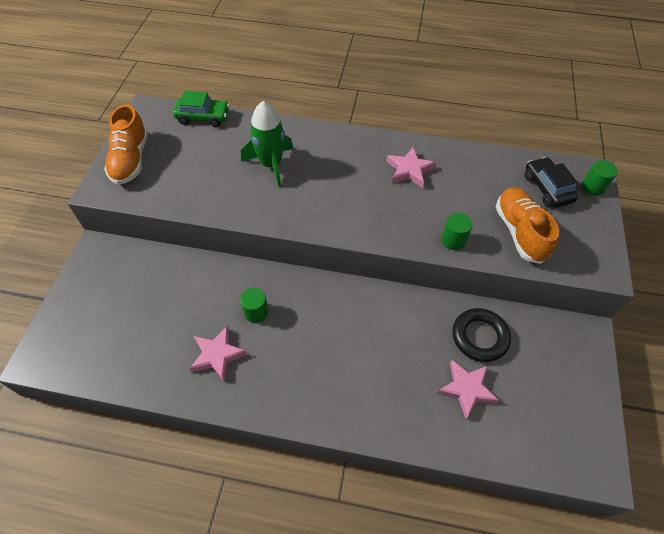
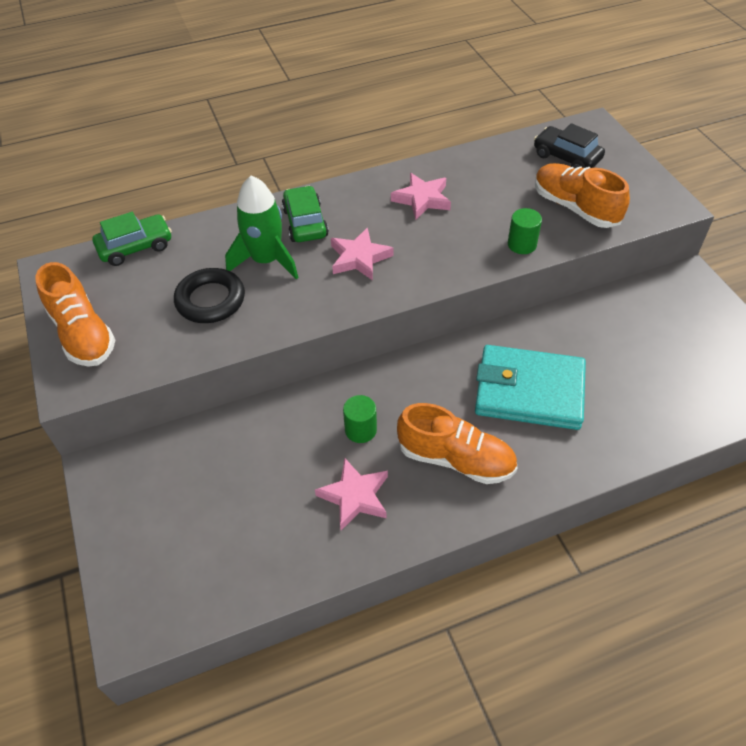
camera: 30 degrees left, 5 degrees down
pink star [437,360,499,419] -> pink star moved to [331,227,394,281]
black ring [453,308,511,362] -> black ring moved to [174,268,245,323]
green cylinder [582,160,617,196] -> none
none -> green car [282,186,329,242]
none -> orange shoe [397,403,518,484]
none -> turquoise wallet [475,345,586,430]

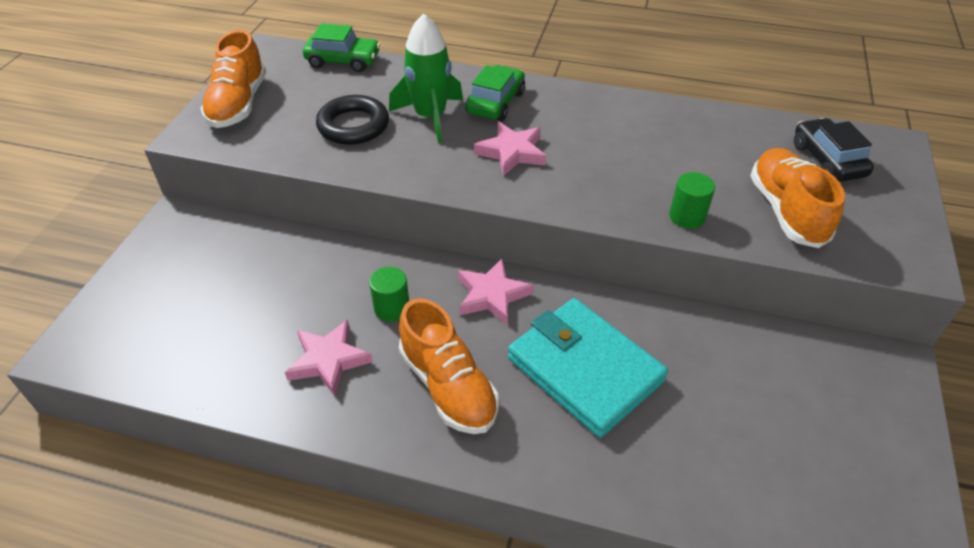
camera: 35 degrees right, 5 degrees down
pink star [391,173,451,220] -> pink star moved to [458,259,533,325]

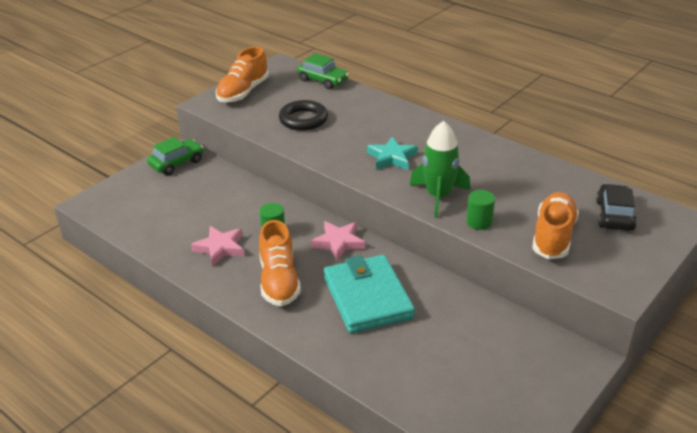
camera: 25 degrees right, 10 degrees down
green rocket [389,13,463,143] -> green rocket moved to [410,121,470,218]
green car [465,65,525,121] -> green car moved to [147,137,204,175]
pink star [474,122,546,176] -> turquoise star [367,136,418,170]

